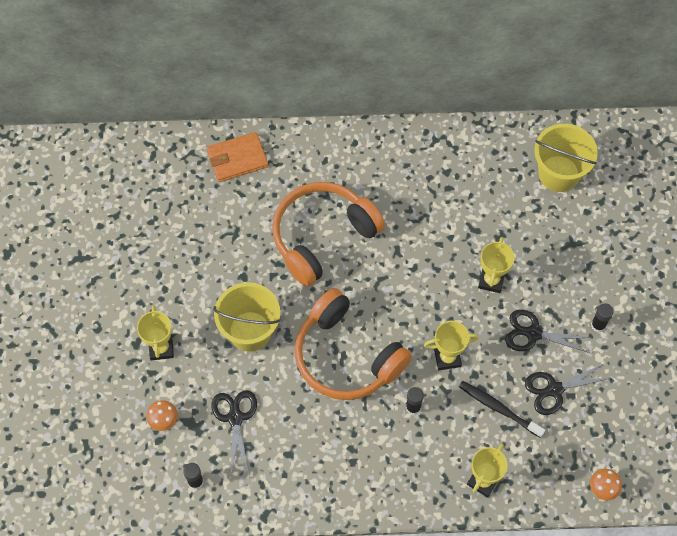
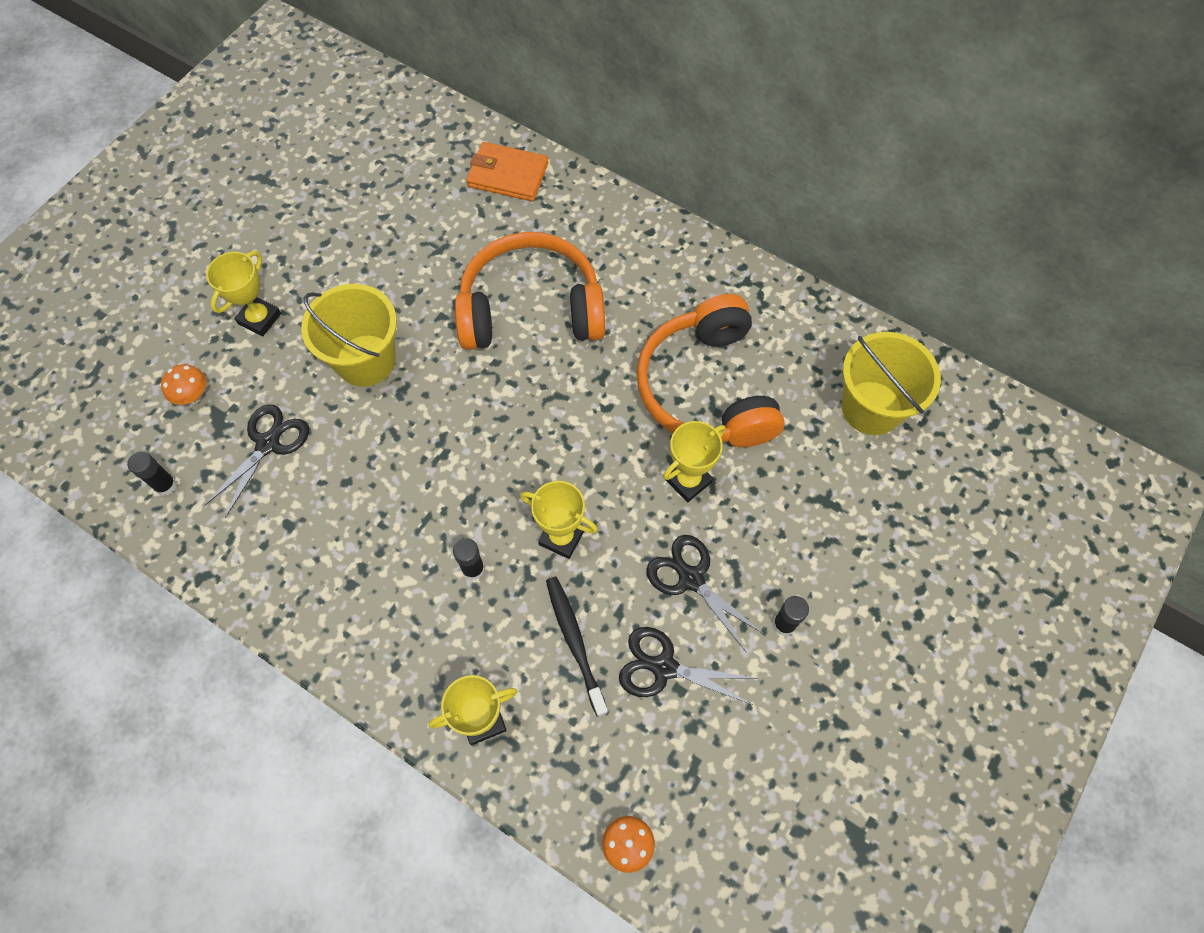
camera: 35 degrees right, 0 degrees up
orange headphones [294,288,412,400] -> orange headphones moved to [636,294,785,447]

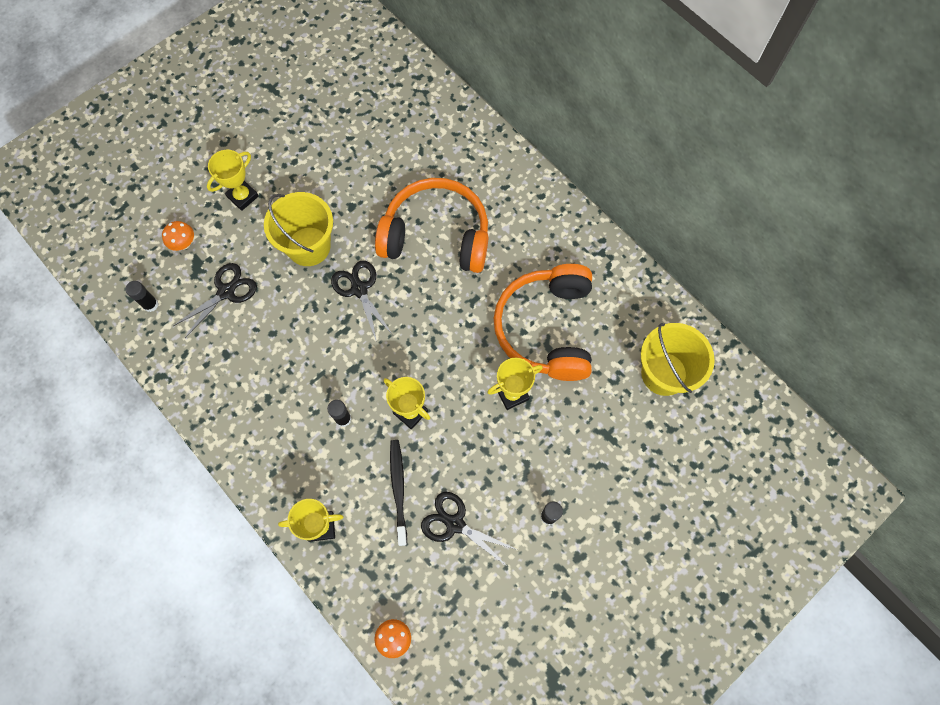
camera: 15 degrees right, 5 degrees up
orange wallet [466,142,549,201] -> none
black scissors [646,535,765,651] -> black scissors moved to [331,261,393,342]

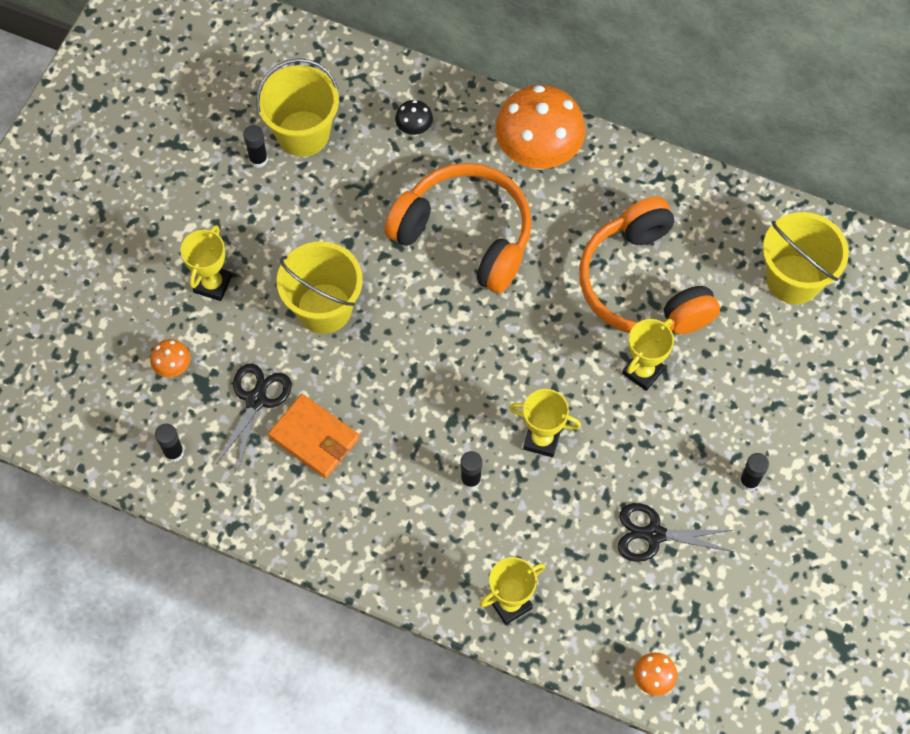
camera: 25 degrees left, 5 degrees down
black scissors [331,261,393,342] -> none
orange headphones [375,178,488,273] -> orange headphones turned 45 degrees clockwise [384,163,532,294]
black toothbrush [390,440,407,546] -> none
none -> black glue stick [243,125,268,168]
none -> yellow bucket [256,58,339,157]
none -> orange wallet [268,394,360,478]
none -> black mushroom [395,100,433,136]
none -> orange mushroom [495,85,585,170]

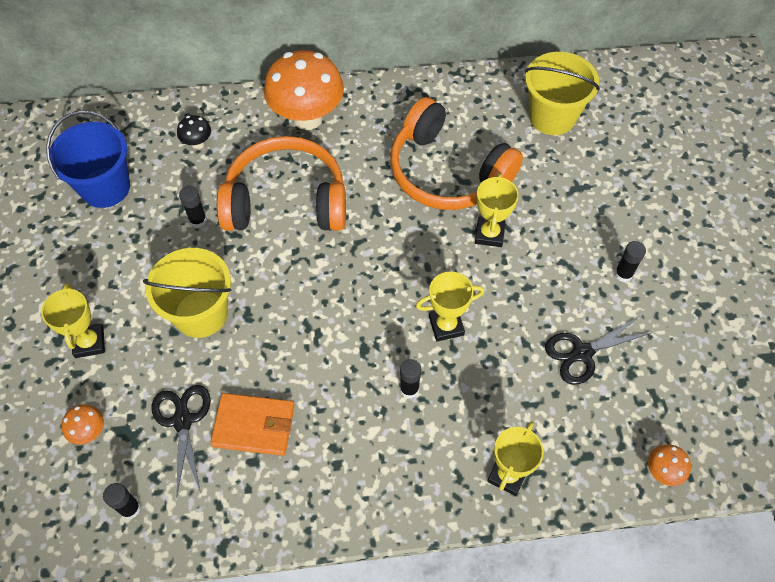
camera: 30 degrees left, 5 degrees down
black glue stick [243,125,268,168] -> black glue stick moved to [179,186,207,228]
yellow bucket [256,58,339,157] -> blue bucket [46,111,130,208]

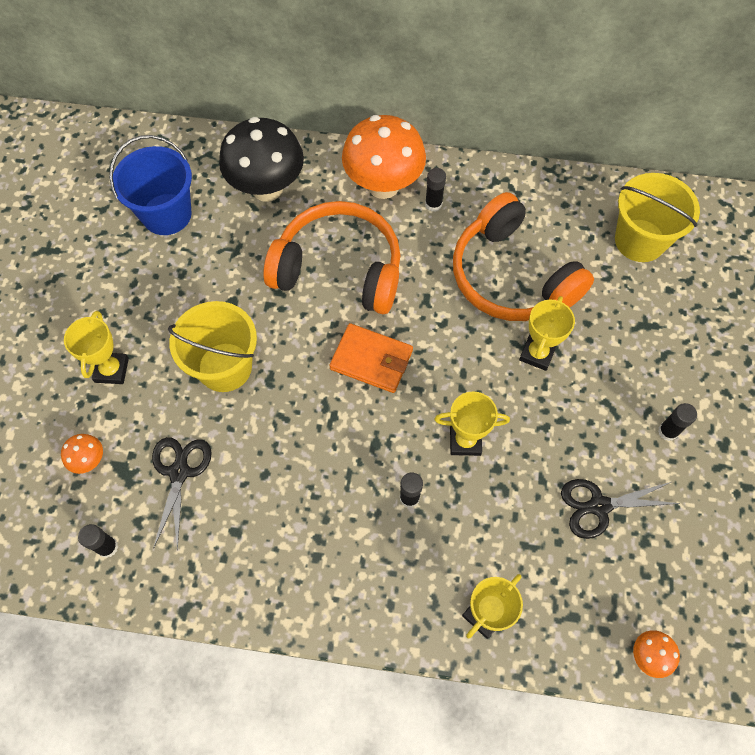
camera: 15 degrees right, 5 degrees up
black mushroom [177,115,211,149] -> black mushroom [219,117,304,202], size x2.34
black glue stick [179,186,207,228] -> black glue stick moved to [425,168,446,212]
orange wallet [210,393,294,456] -> orange wallet moved to [329,323,413,393]

